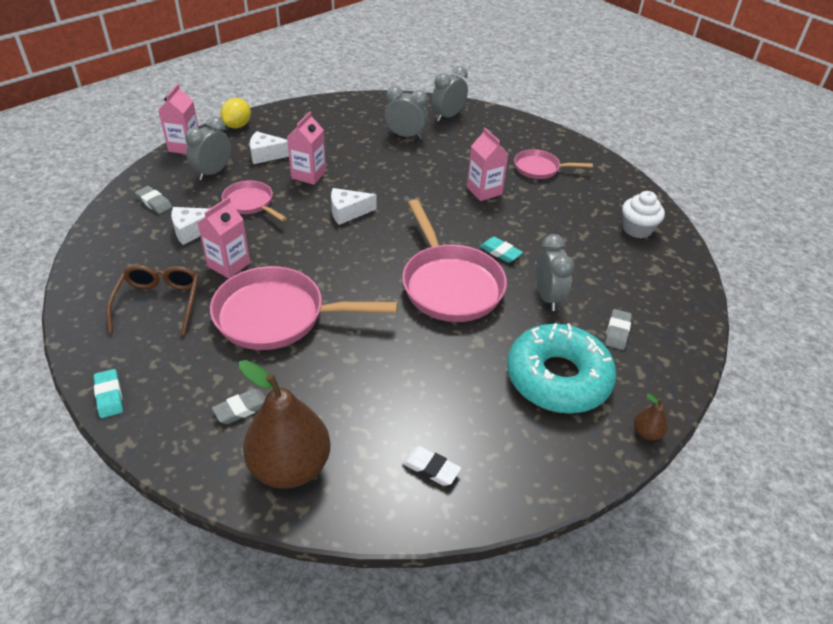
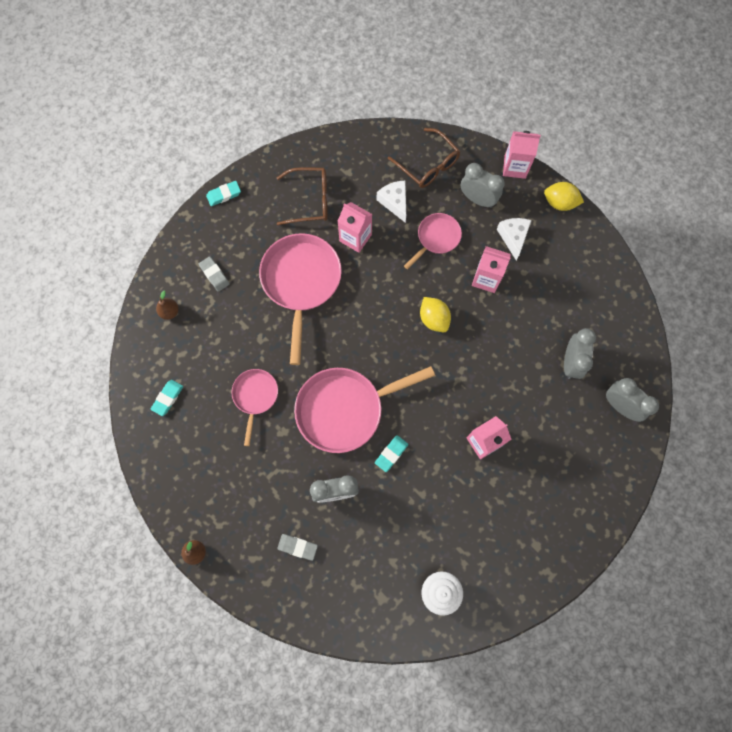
camera: 90 degrees right, 30 degrees up
grey eraser [135,186,172,214] -> brown glasses [388,128,460,188]
brown pear [239,360,330,488] -> brown pear [156,290,179,320], size x0.41
white cheese [331,188,376,225] -> yellow lemon [420,297,451,332]
white eraser [402,446,461,486] -> turquoise eraser [150,380,183,416]
turquoise donut [507,323,616,413] -> none
pink pan [514,149,593,179] -> pink pan moved to [231,369,278,446]

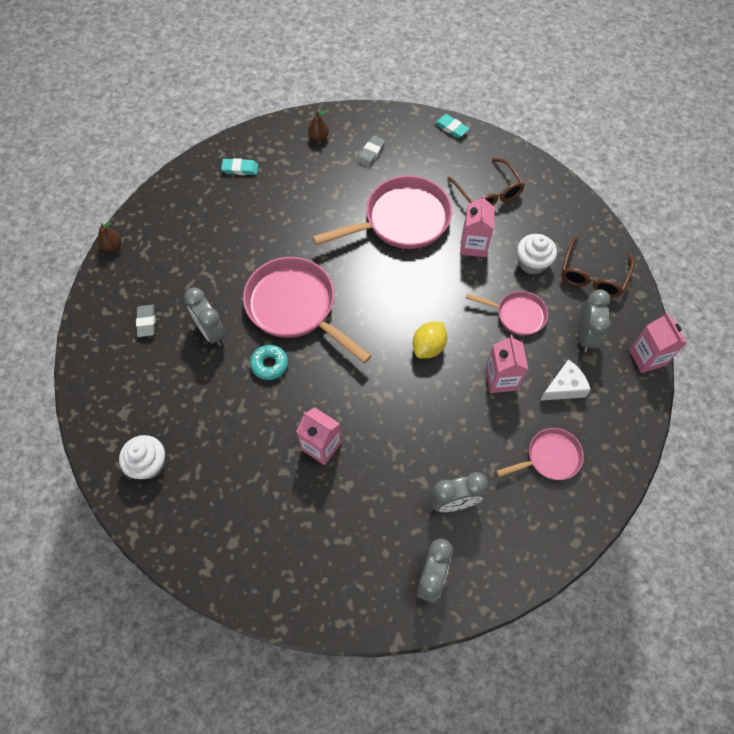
camera: 65 degrees right, 10 degrees down
pink pan [231,369,278,446] -> pink pan moved to [496,428,584,480]
turquoise eraser [375,435,408,472] -> turquoise donut [250,345,288,380]
white cheese [377,181,406,223] -> white cupcake [517,234,557,275]
yellow lemon [544,182,584,211] -> none

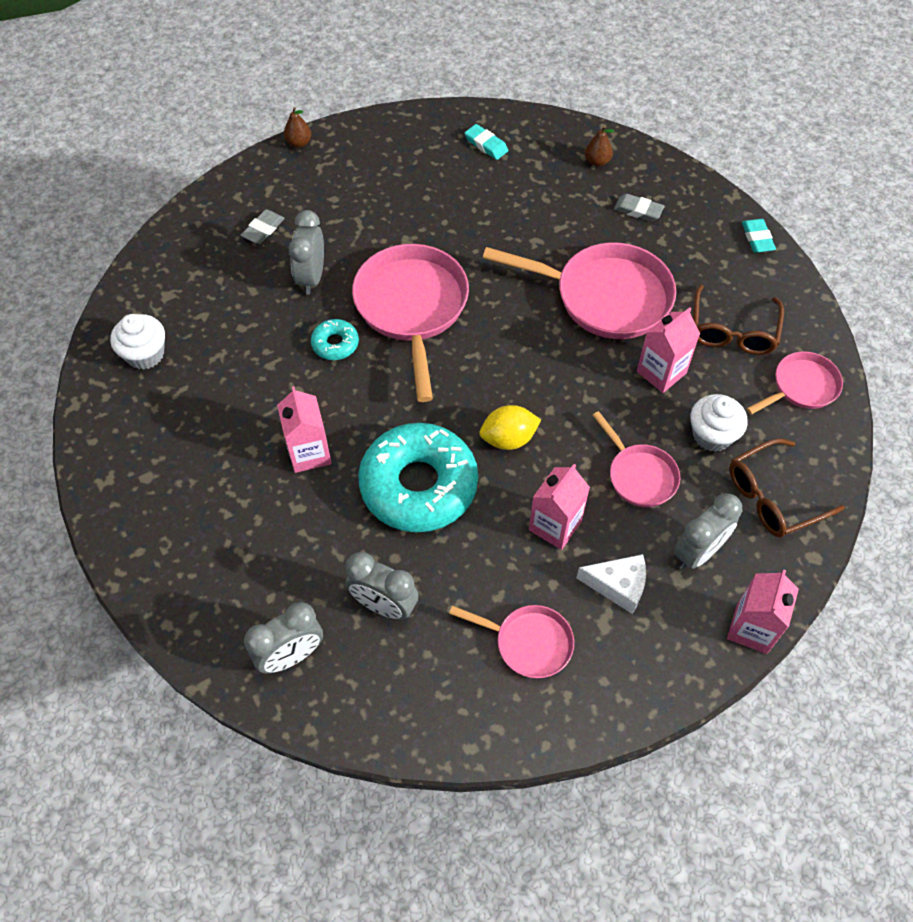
camera: 40 degrees right, 5 degrees down
grey eraser [357,136,385,168] -> grey eraser turned 45 degrees clockwise [614,194,664,222]
none -> turquoise donut [358,423,478,532]
none -> pink pan [746,351,843,414]

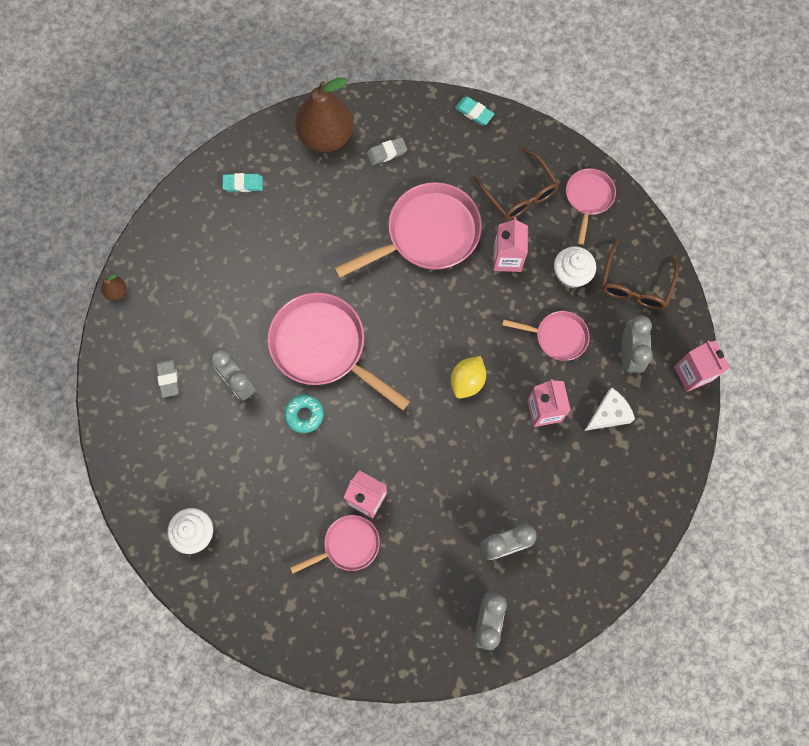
camera: 45 degrees left, 15 degrees up
turquoise donut [358,423,478,532] -> none
pink pan [449,605,574,678] -> pink pan moved to [290,515,380,574]
brown pear [585,126,614,166] -> brown pear [295,78,353,152], size x2.41

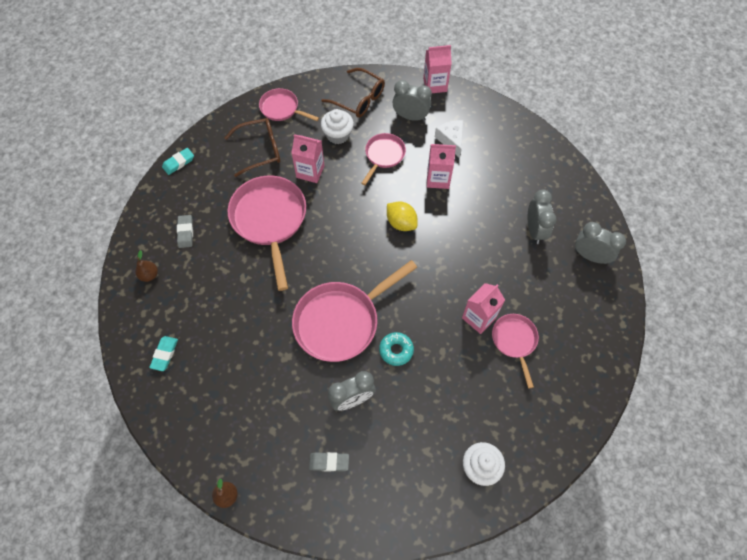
camera: 75 degrees left, 10 degrees down
brown pear [295,78,353,152] -> brown pear [135,250,158,282], size x0.41

